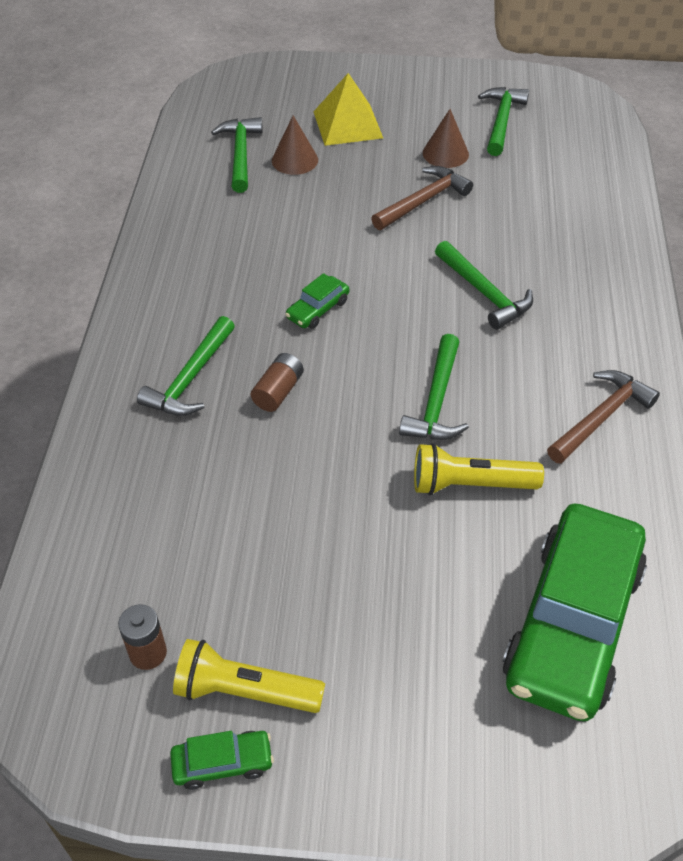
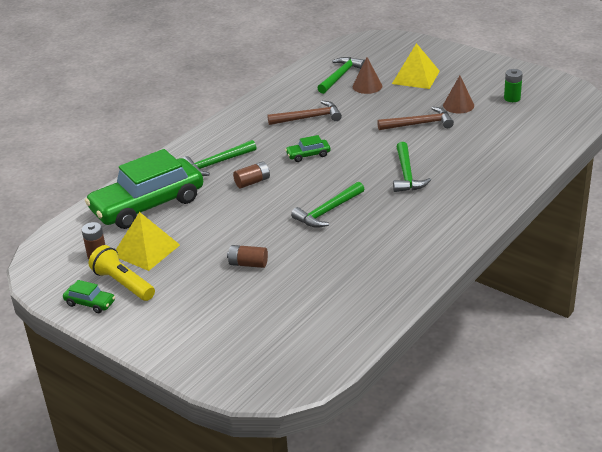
camera: 35 degrees right, 15 degrees down
yellow flashlight [414,443,544,495] -> none
green hammer [478,87,529,156] -> green battery [504,69,523,102]
green car [502,504,647,721] -> green car moved to [85,149,203,229]
brown hammer [547,370,660,464] -> brown hammer moved to [267,101,342,125]
none -> yellow pyramid [116,212,180,271]
none -> brown battery [227,245,268,268]

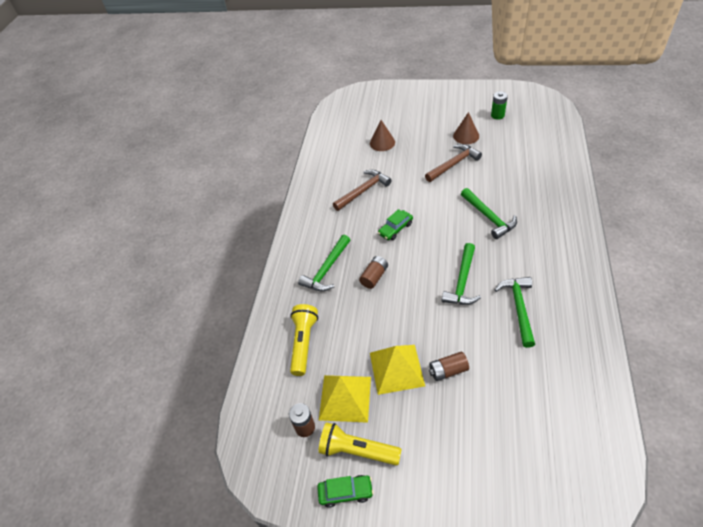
camera: 25 degrees left, 15 degrees up
green car [85,149,203,229] -> yellow flashlight [290,304,318,376]
green hammer [318,57,365,94] -> green hammer moved to [495,277,535,348]
yellow pyramid [392,43,440,89] -> yellow pyramid moved to [370,345,425,395]

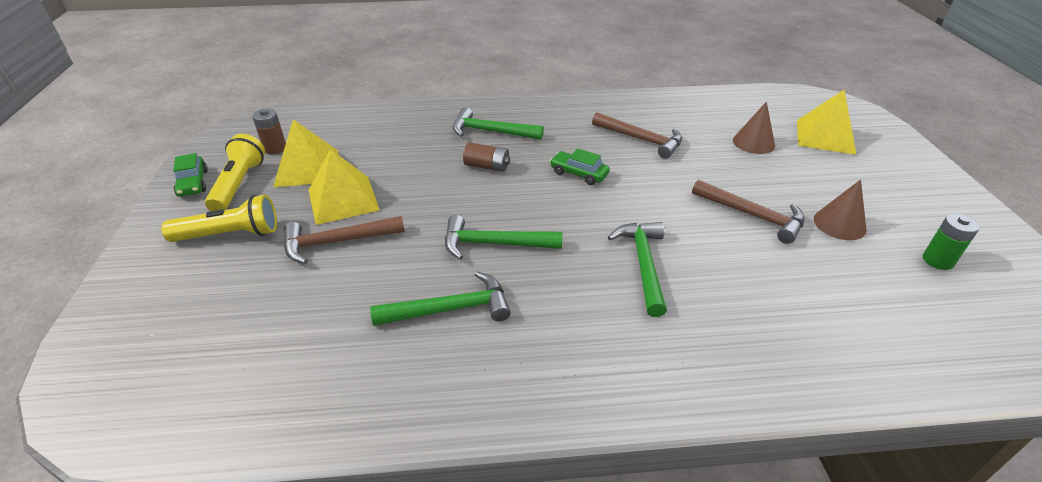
camera: 70 degrees right, 10 degrees down
yellow flashlight [290,304,318,376] -> yellow flashlight moved to [161,195,277,242]
brown battery [429,352,469,381] -> brown hammer [284,216,405,264]
green hammer [461,188,517,239] -> green hammer turned 135 degrees clockwise [608,222,667,317]
none -> yellow pyramid [797,90,857,155]

